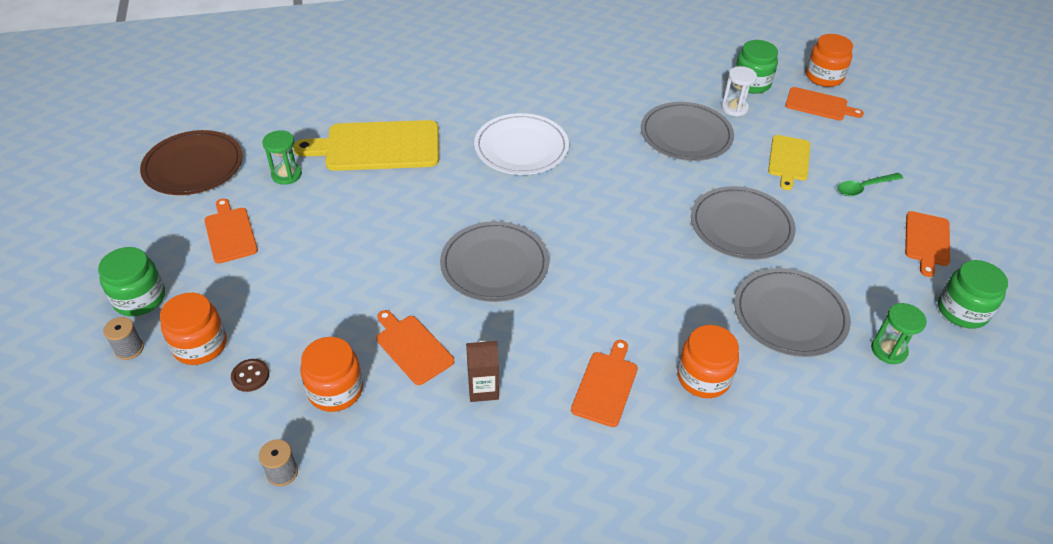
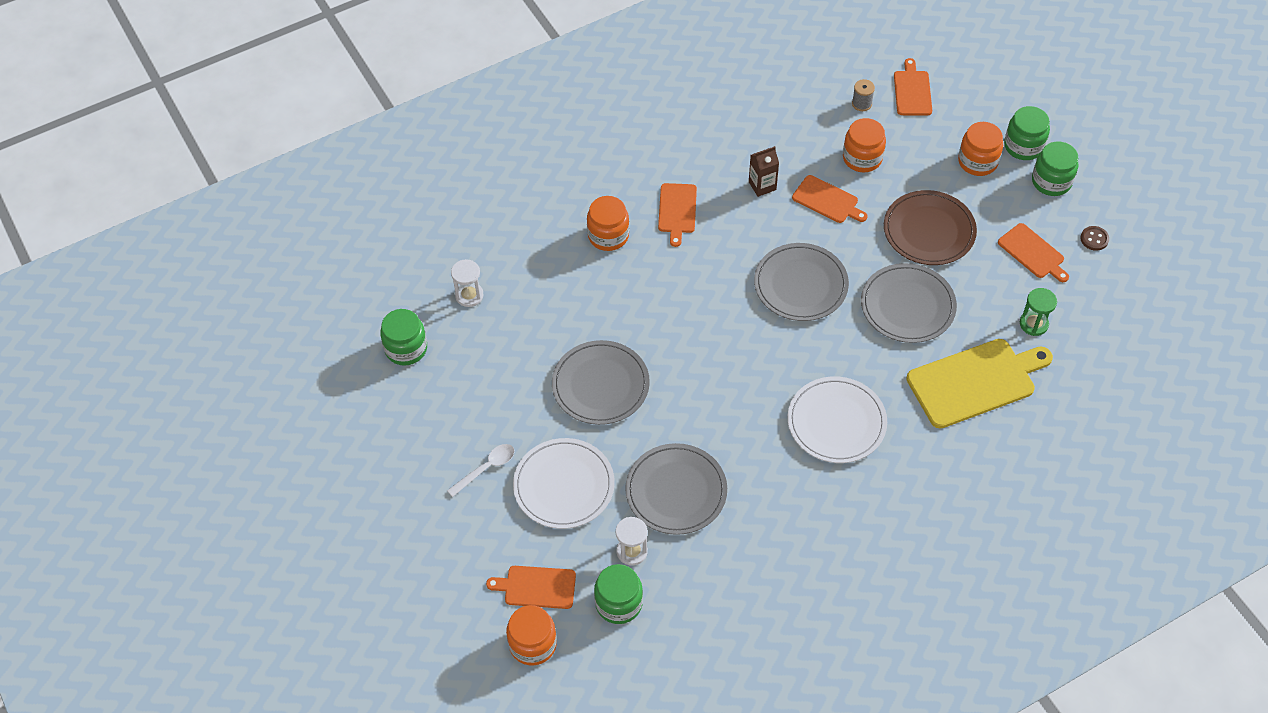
camera: 165 degrees right, 10 degrees up
grey spool [103,317,144,360] -> green jar [1004,106,1050,160]
brown plate [140,130,243,195] -> brown plate moved to [884,190,977,265]
brown button [231,359,269,392] -> brown button moved to [1080,226,1109,251]
grey plate [734,268,851,357] -> grey plate moved to [861,263,957,343]
yellow cutting board [768,135,810,190] -> white plate [513,438,615,529]
green spoon [837,173,904,196] -> white spoon [447,444,515,497]
green hourglass [871,303,927,364] -> white hourglass [451,259,484,307]
orange cutting board [905,211,950,277] -> orange cutting board moved to [894,58,932,115]

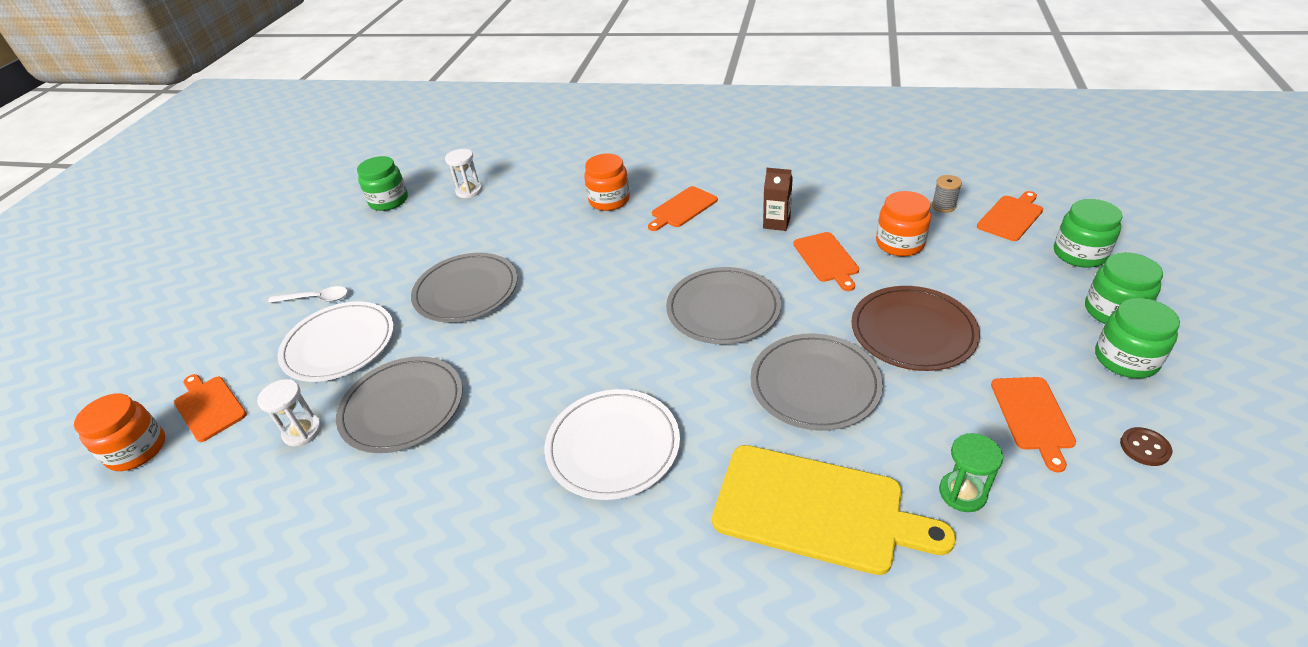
camera: 45 degrees right, 15 degrees down
green jar [594,564,643,624] -> green jar moved to [1054,199,1122,268]
orange jar [958,122,1003,176] -> none

